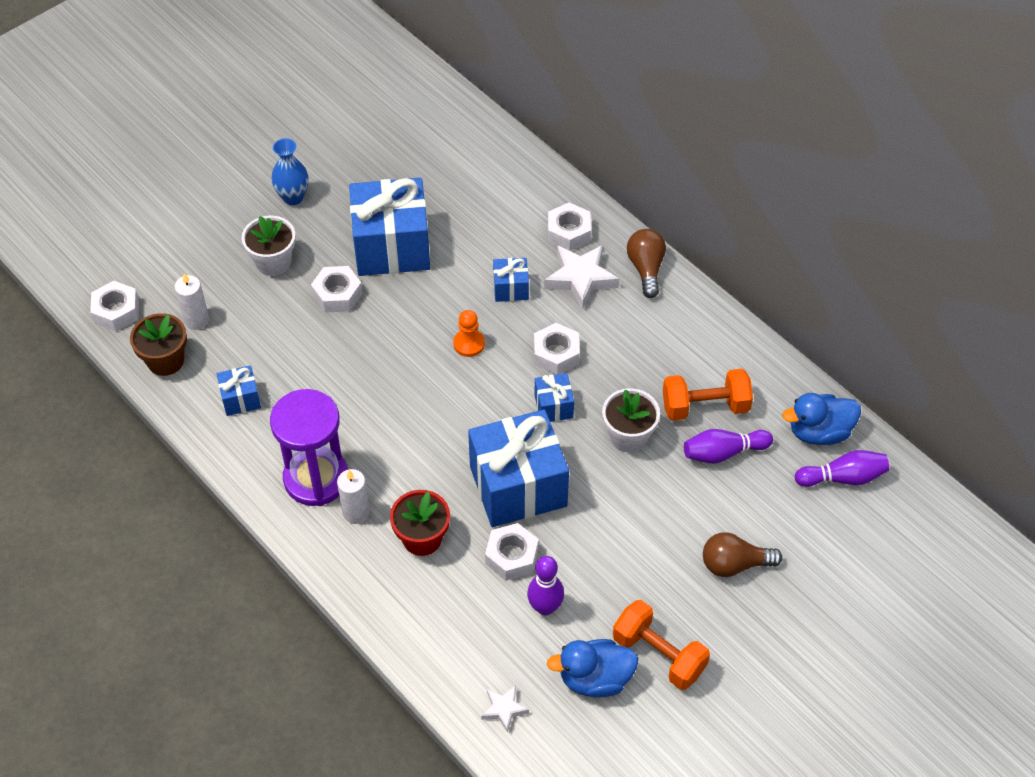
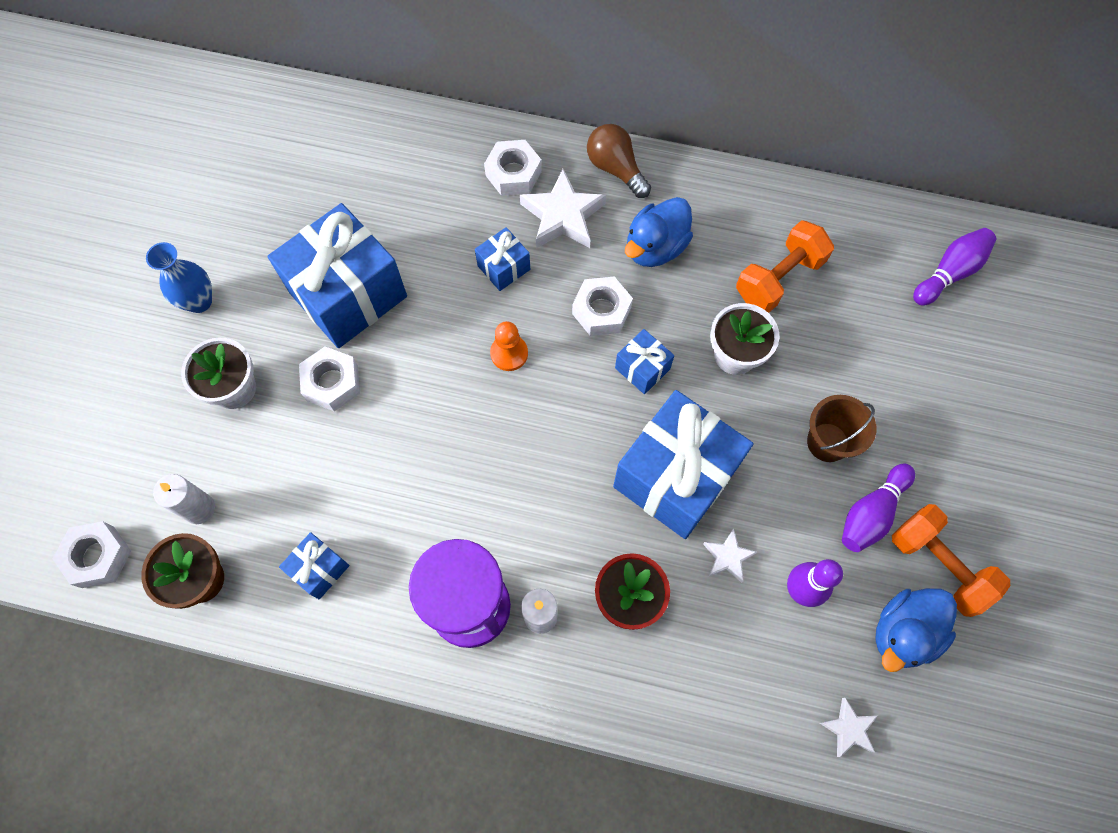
camera: 35 degrees left, 15 degrees up
white nut [485,523,539,581] -> white star [703,528,757,583]
orange dumbbell [613,600,710,690] -> orange dumbbell turned 45 degrees clockwise [892,504,1010,617]
purple bowling pin [684,429,773,464] -> purple bowling pin moved to [842,463,915,552]
brown light bulb [703,532,782,577] -> none
blue duck [782,393,861,445] -> blue duck moved to [625,197,693,267]
none -> brown bucket [807,395,876,462]

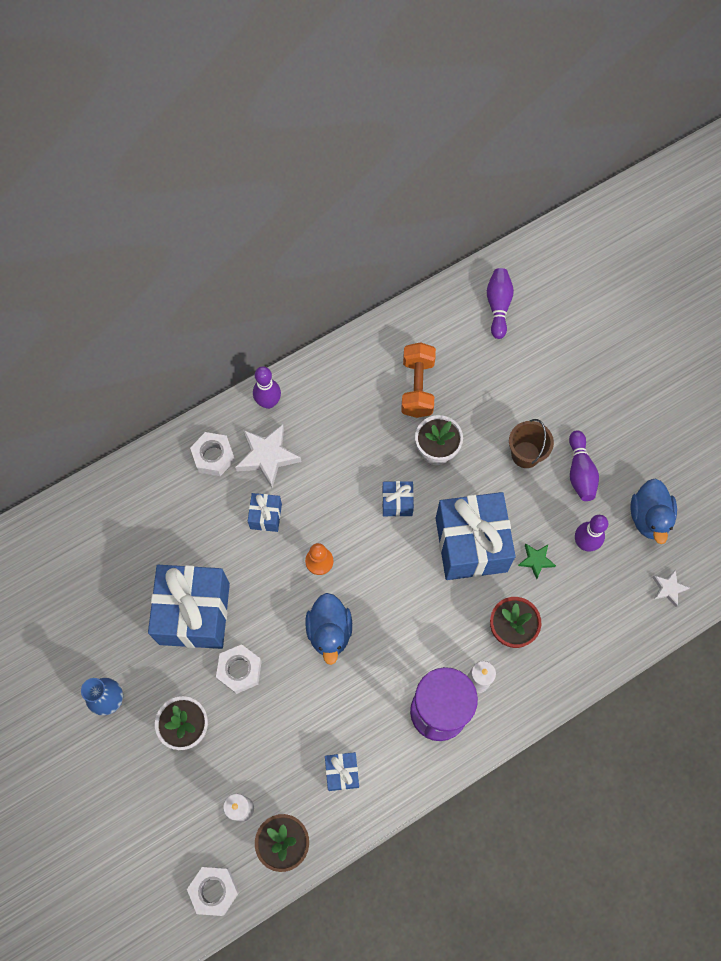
camera: 45 degrees left, 0 degrees up
white nut [572,277,633,336] -> none
brown light bulb [587,124,651,198] -> purple bowling pin [253,366,281,409]
blue duck [625,197,693,267] -> blue duck moved to [305,593,352,665]
white star [703,528,757,583] -> green star [518,544,556,579]
orange dumbbell [892,504,1010,617] -> none

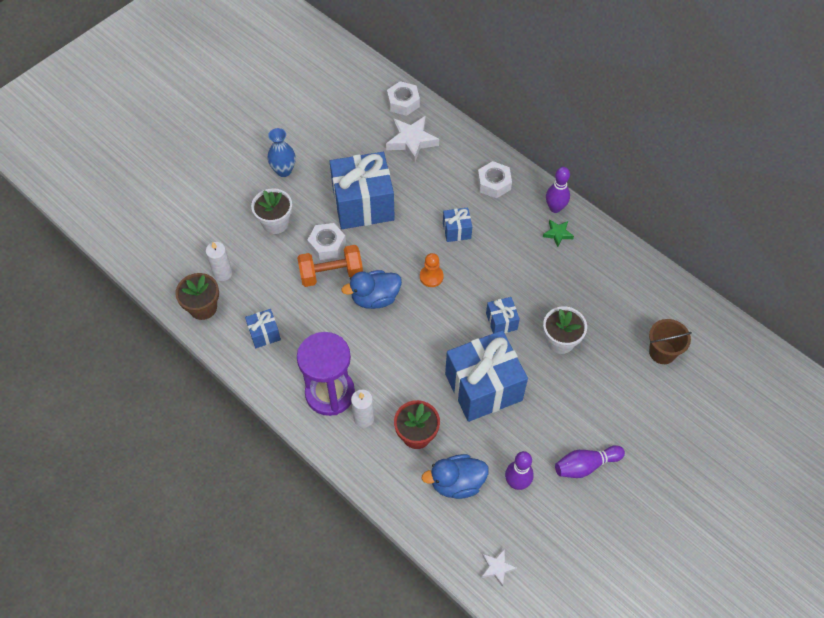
camera: 75 degrees right, 10 degrees down
white nut [187,867,239,916] -> white nut moved to [387,81,420,116]
white star [235,424,302,488] -> white star moved to [386,116,439,163]
orange dumbbell [401,342,436,418] -> orange dumbbell moved to [297,245,363,287]
purple bowling pin [487,268,514,339] -> none
brown bucket [509,419,554,468] -> brown bucket moved to [649,319,692,364]
green star [518,544,556,579] -> green star moved to [543,219,574,247]
blue duck [631,479,677,544] -> blue duck moved to [421,454,489,499]

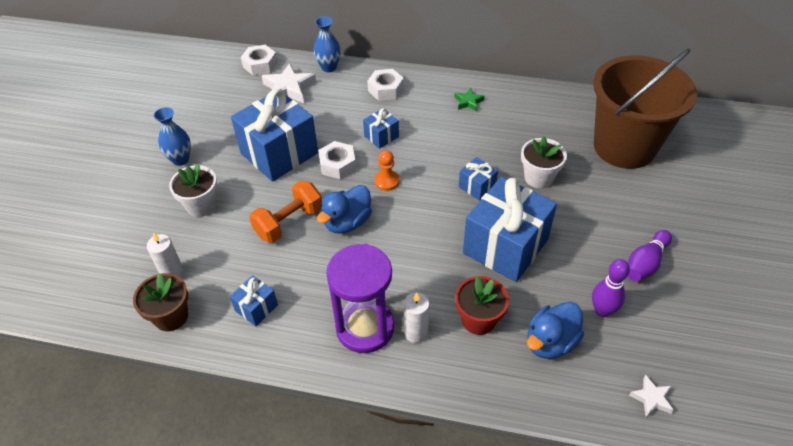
camera: 30 degrees left, 10 degrees down
white nut [307,223,346,260] -> white nut moved to [318,141,356,179]
purple bowling pin [546,167,570,213] -> none
brown bucket [649,319,692,364] -> brown bucket [593,48,697,169], size x2.34
none -> blue vase [313,16,341,72]

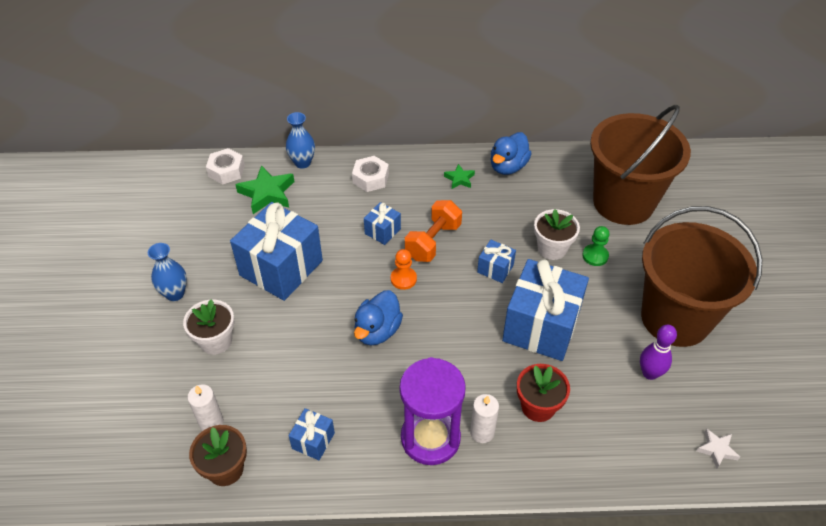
camera: 15 degrees left, 0 degrees up
orange dumbbell [249,180,322,243] -> orange dumbbell moved to [405,200,462,262]
white star [262,63,316,103] -> green star [235,165,294,214]
white nut [318,141,356,179] -> none
blue duck [527,302,584,359] -> blue duck moved to [491,132,532,175]
purple bowling pin [628,230,672,281] -> brown bucket [641,206,762,347]
none -> green pawn [582,226,609,266]

